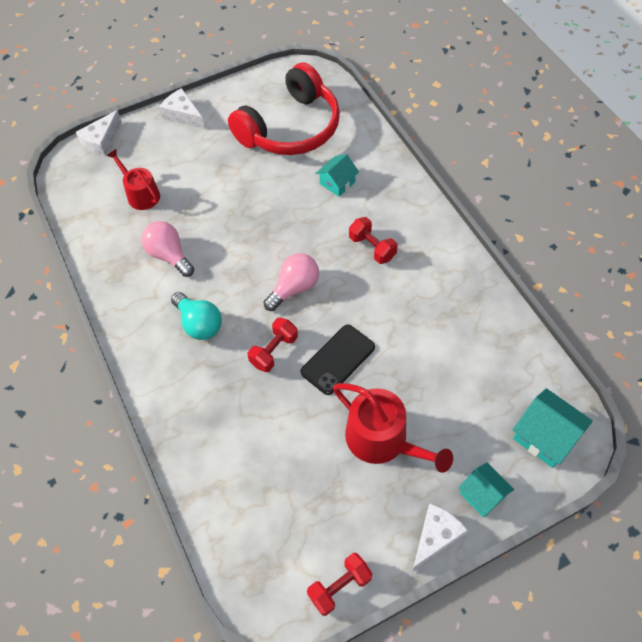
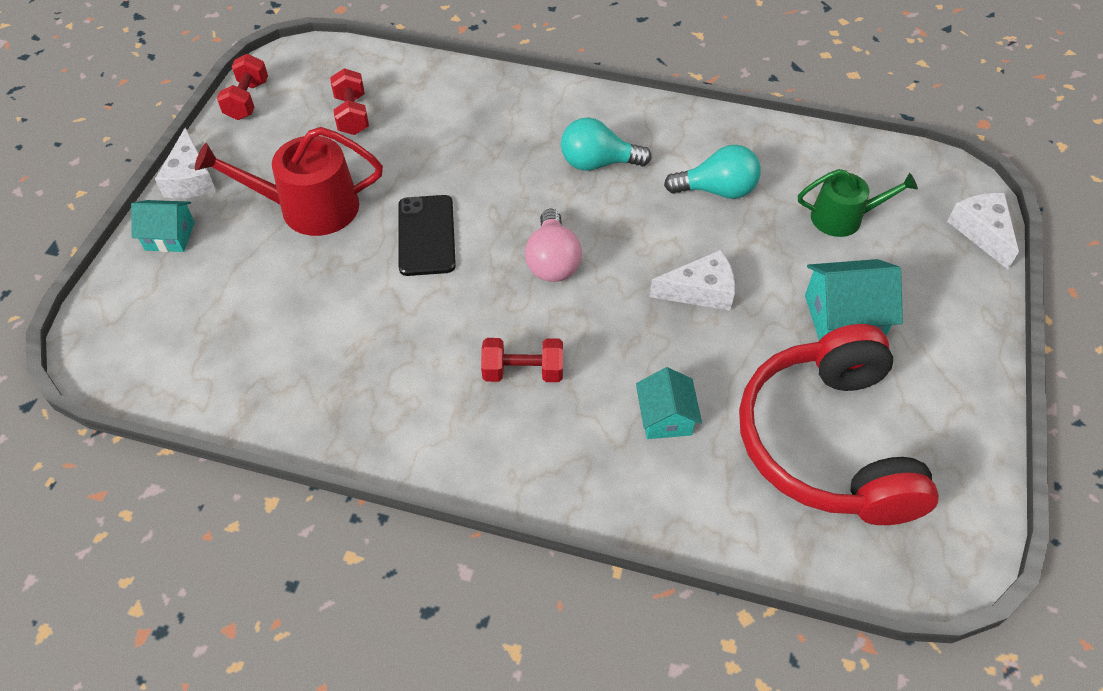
camera: 130 degrees right, 5 degrees down
red watering can [107,149,160,210] -> green watering can [798,169,918,237]
pink light bulb [141,221,194,277] -> turquoise light bulb [664,145,761,199]
white cheese [159,88,205,129] -> white cheese moved to [649,250,735,311]
red dumbbell [248,318,298,372] -> red dumbbell moved to [330,68,369,135]
turquoise house [513,388,593,468] -> turquoise house moved to [805,259,903,340]

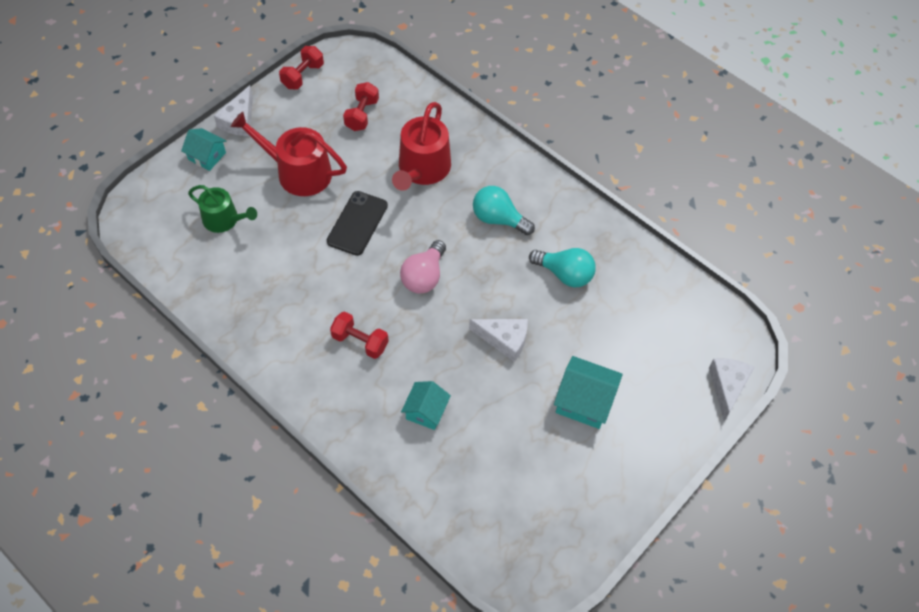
camera: 25 degrees right, 5 degrees up
red headphones [739,324,939,525] -> none
green watering can [798,169,918,237] -> green watering can moved to [188,185,257,233]
none -> red watering can [392,102,451,191]

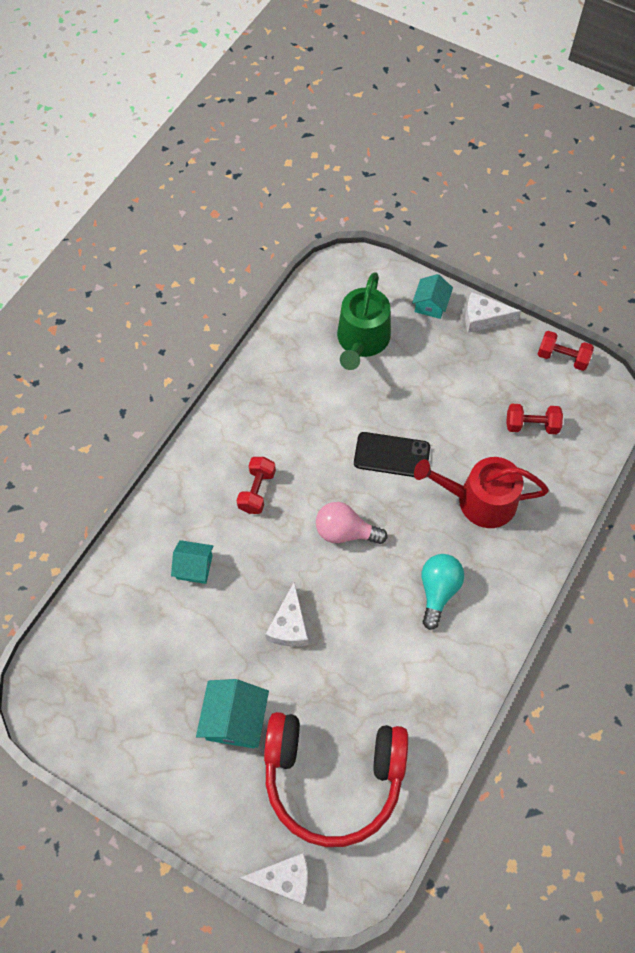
camera: 80 degrees right, 5 degrees up
green watering can [188,185,257,233] -> green watering can [337,272,391,370], size x1.54
red watering can [231,112,347,196] -> none
turquoise light bulb [529,248,596,288] -> none
none -> red headphones [264,712,408,847]

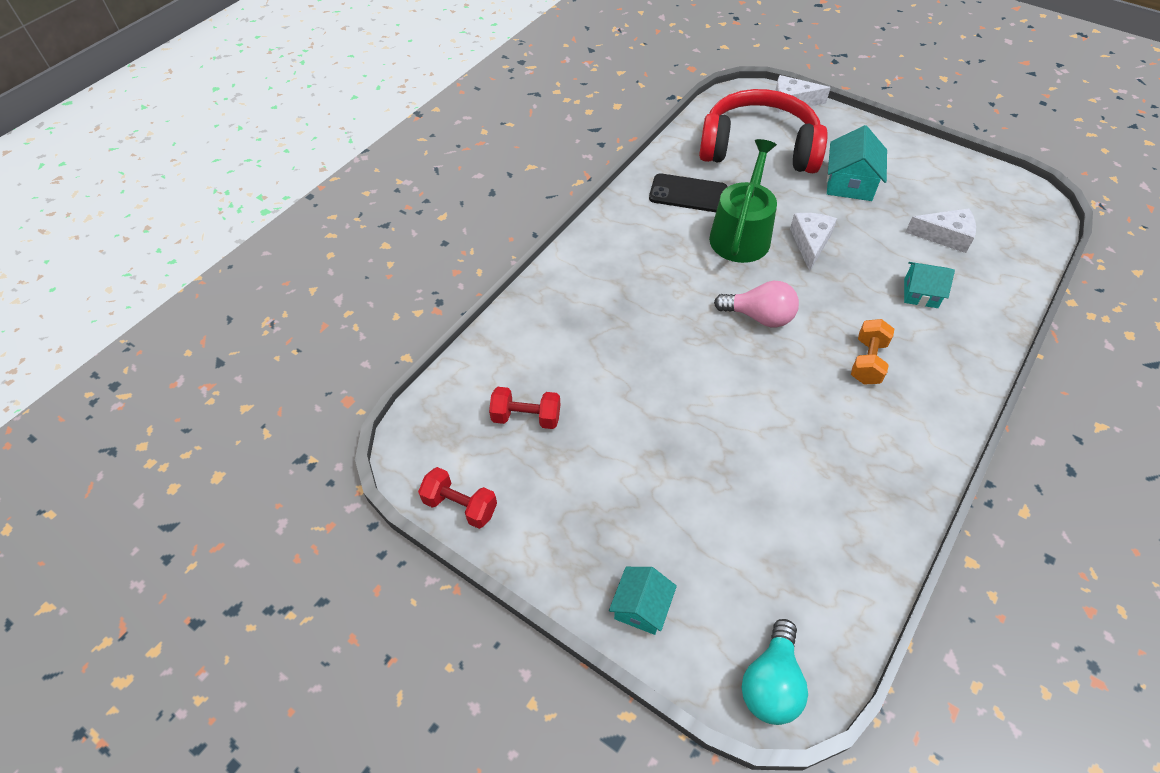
camera: 175 degrees left, 10 degrees down
red dumbbell [236,457,276,514] -> orange dumbbell [851,319,894,385]
green watering can [337,272,391,370] -> green watering can moved to [709,139,777,263]
black phone [354,432,430,477] -> black phone moved to [649,173,728,212]
red watering can [414,457,549,528] -> none
turquoise light bulb [422,554,464,630] -> turquoise light bulb moved to [742,619,808,725]
white cheese [465,292,521,333] -> white cheese moved to [906,208,976,253]

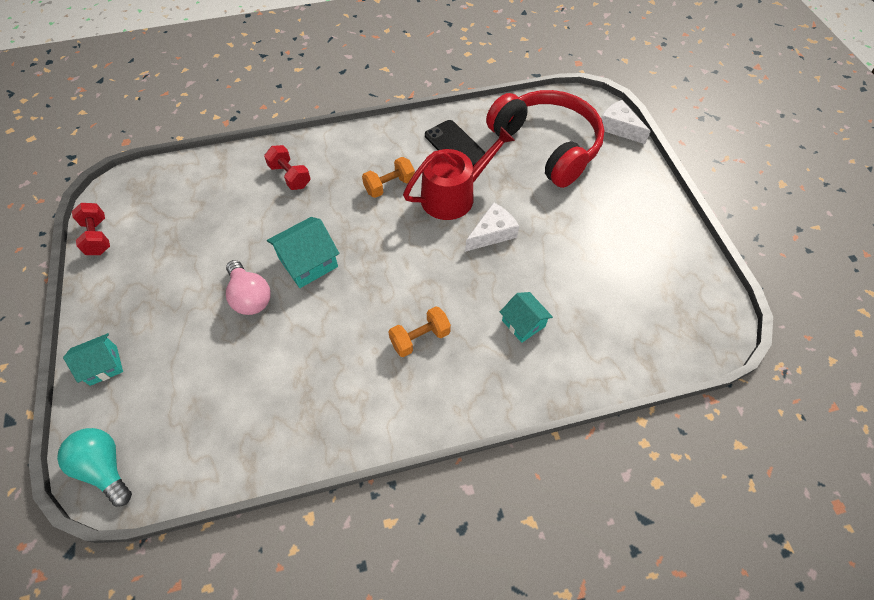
camera: 40 degrees right, 5 degrees up
red dumbbell [489,387,560,429] -> red dumbbell moved to [264,145,311,190]
green watering can [709,139,777,263] -> red watering can [403,126,515,220]
pink light bulb [714,281,799,327] -> pink light bulb moved to [226,260,271,315]
turquoise light bulb [742,619,808,725] -> turquoise light bulb turned 75 degrees clockwise [57,428,132,507]
turquoise house [827,125,887,201] -> turquoise house moved to [267,217,339,288]
white cheese [906,208,976,253] -> none
none -> orange dumbbell [362,157,415,198]

